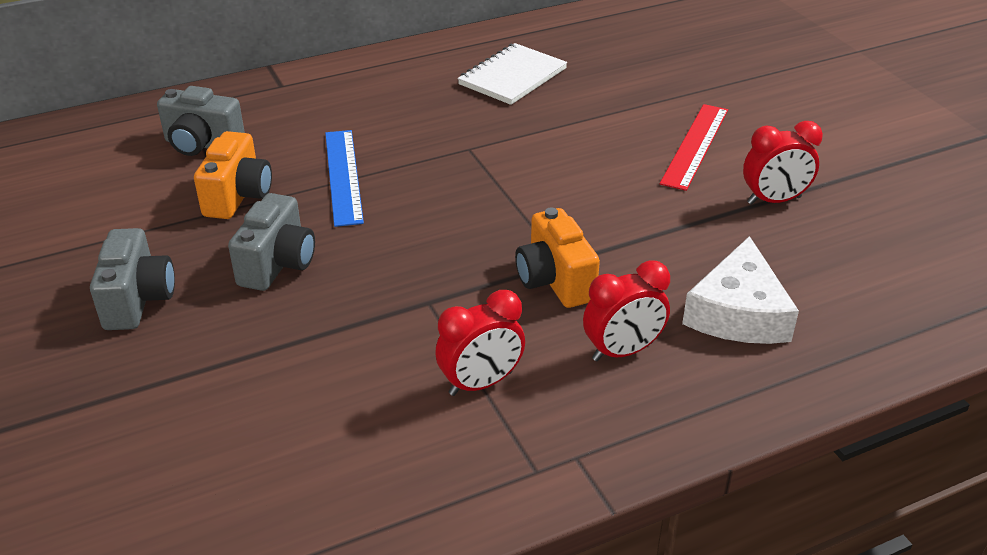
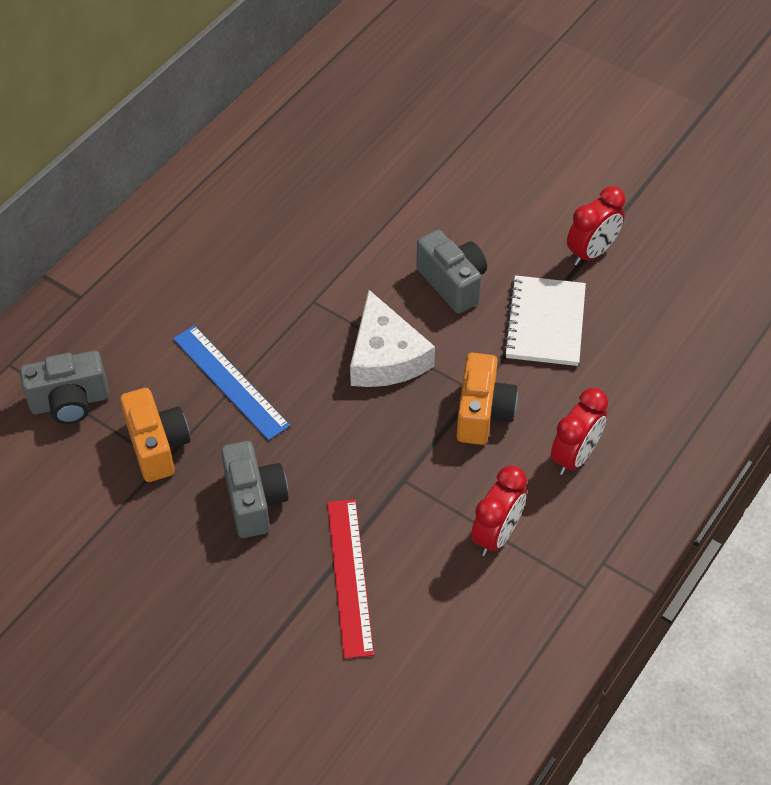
camera: 30 degrees left, 15 degrees up
grey camera [90,228,175,330] -> grey camera moved to [416,230,487,314]
white notebook [458,43,567,105] -> white notebook moved to [503,275,586,366]
orange camera [515,208,600,308] -> orange camera turned 120 degrees counterclockwise [456,353,518,445]
red ruler [660,104,728,191] -> red ruler moved to [327,499,374,659]
white cheese [682,236,799,344] -> white cheese moved to [350,290,435,387]

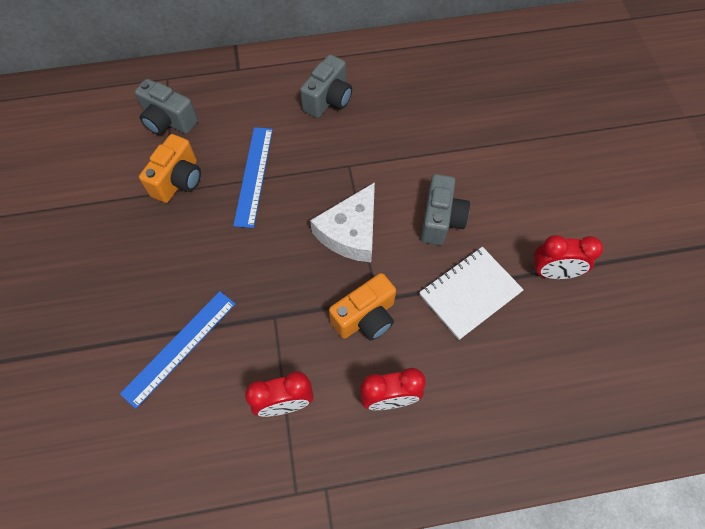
camera: 45 degrees right, 10 degrees up
grey camera [221,441,288,538] -> grey camera moved to [300,54,352,118]
red ruler [327,499,374,659] -> blue ruler [120,291,235,409]

